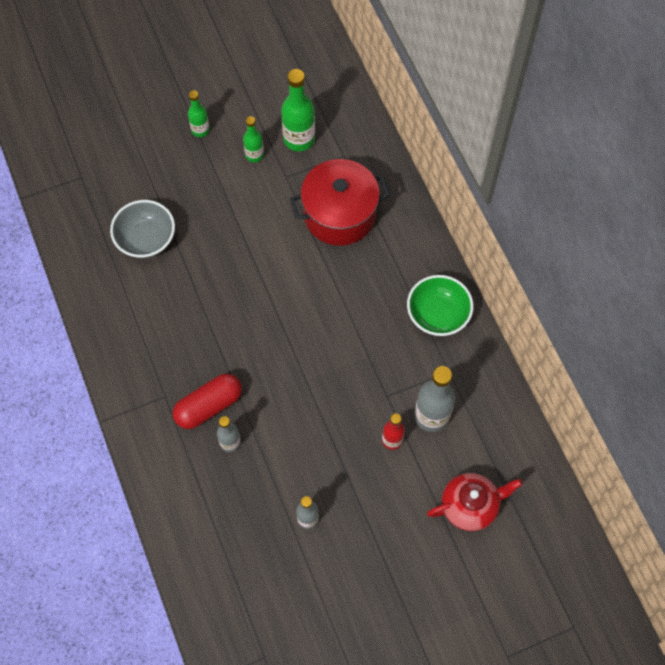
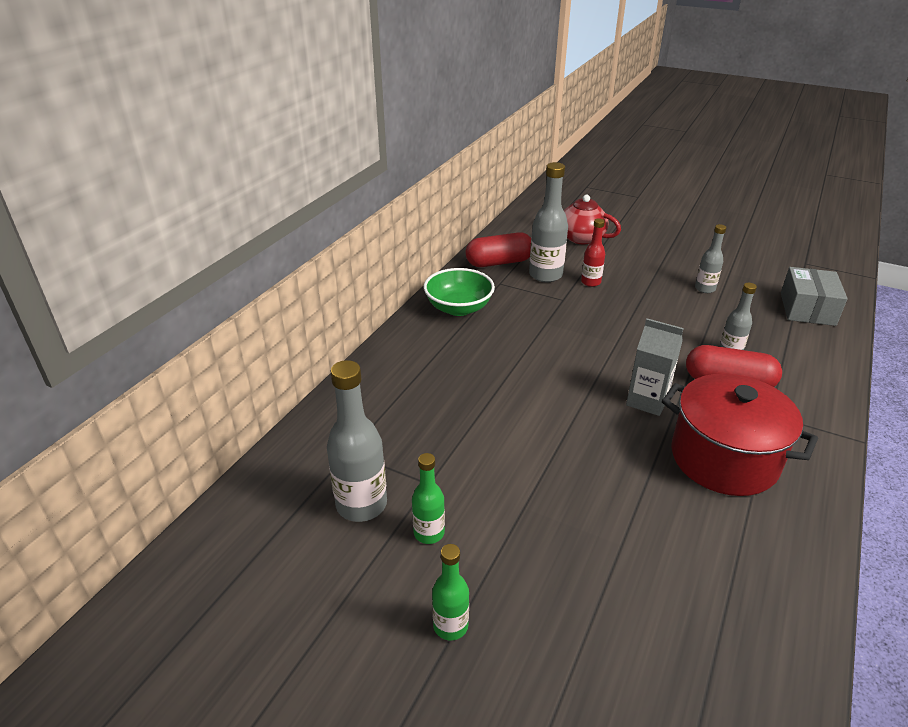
camera: 130 degrees left, 30 degrees down
grey bowl [110,200,175,258] -> none
green bottle [281,69,315,151] -> grey bottle [327,360,387,522]
red pot [290,159,390,246] -> red pot moved to [662,374,818,496]
none -> red capsule [465,232,531,267]
none -> grey carton [626,318,684,416]
none -> grey box [781,267,848,326]

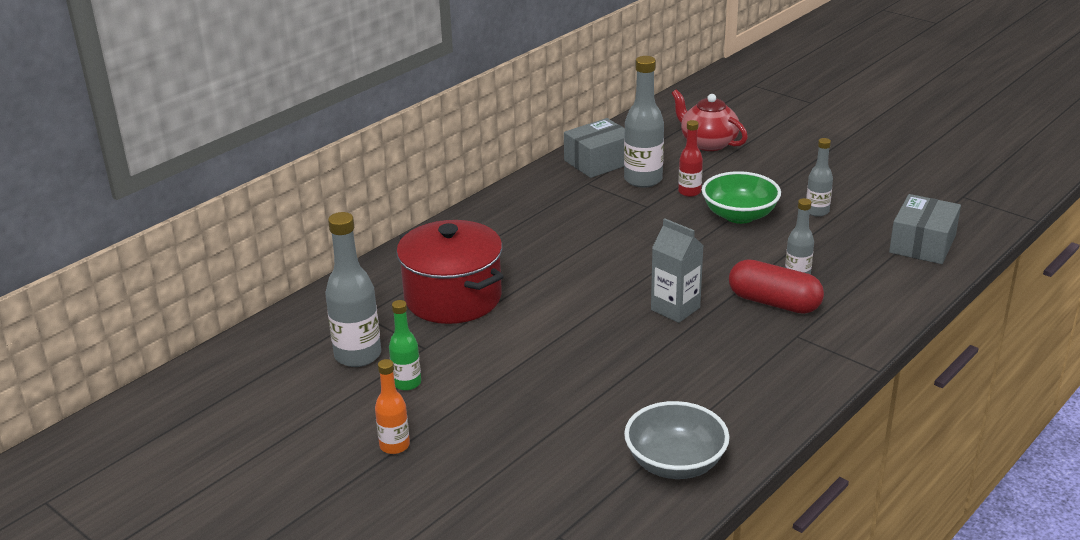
camera: 15 degrees right, 5 degrees down
green bowl [424,268,495,316] -> green bowl moved to [702,171,781,224]
green bottle [432,544,469,640] -> orange bottle [375,359,410,454]
red capsule [465,232,531,267] -> grey box [564,118,625,178]
red pot [662,374,818,496] -> red pot moved to [396,220,504,324]
none -> grey bowl [624,401,730,479]

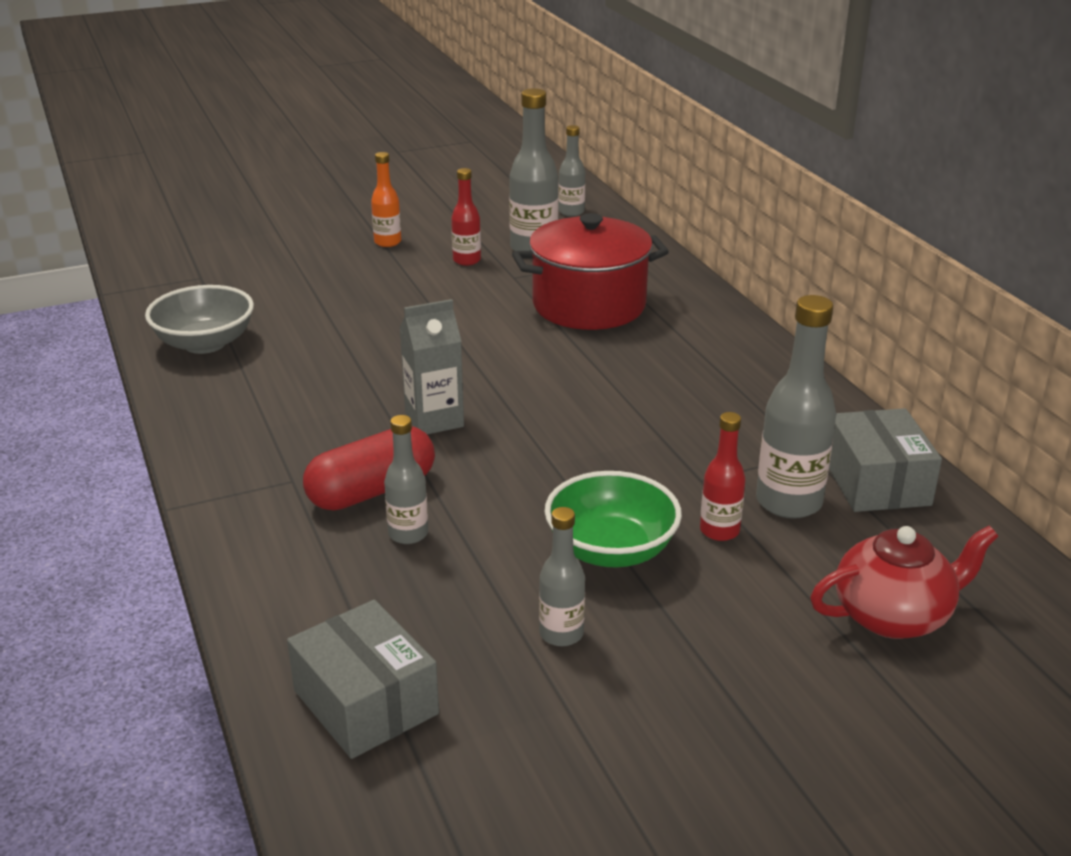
camera: 115 degrees right, 0 degrees up
green bottle [389,300,421,391] -> red bottle [451,168,481,266]
none -> grey bottle [558,125,585,217]

